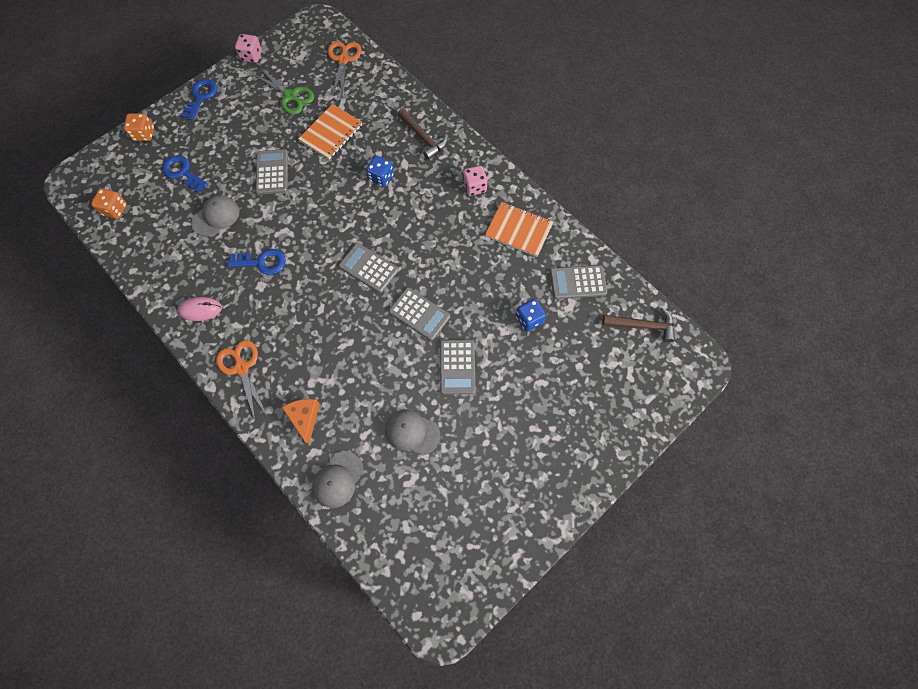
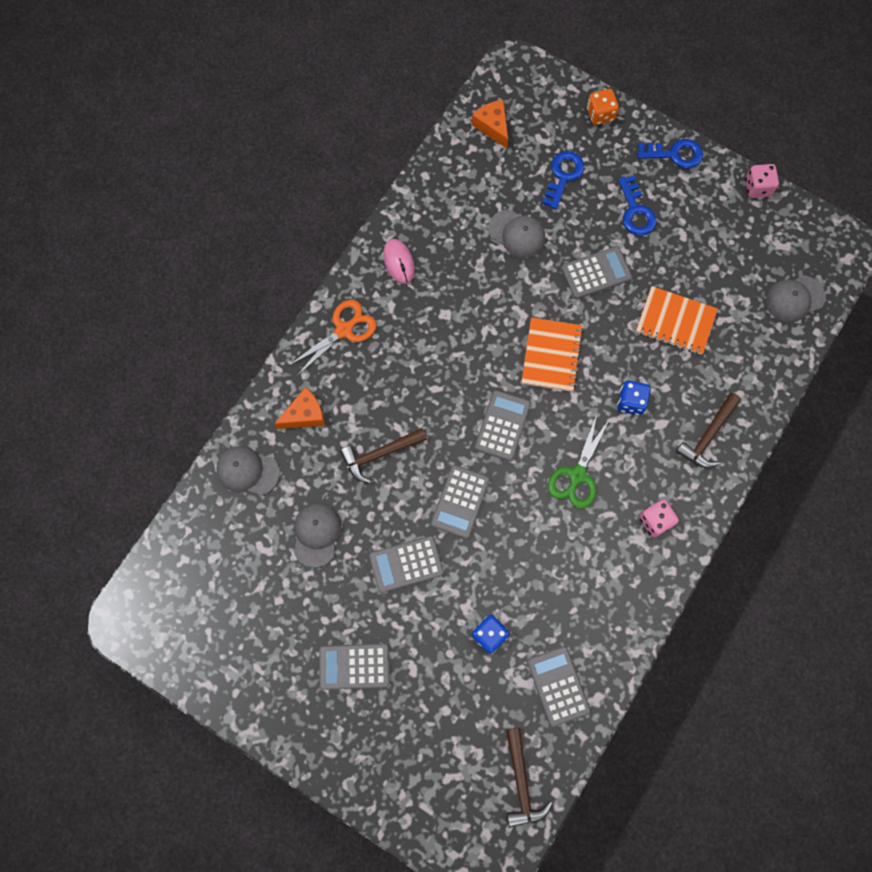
camera: 75 degrees right, 5 degrees up
orange dice [91,189,127,219] -> orange cheese [472,100,508,148]
blue key [228,249,286,275] -> blue key moved to [618,175,656,236]
green scissors [253,68,314,114] -> green scissors moved to [548,414,611,509]
orange scissors [328,41,361,96] -> grey cap [766,276,826,323]
orange notebook [485,202,553,257] -> orange notebook moved to [521,318,583,392]
none -> grey calculator [319,643,390,690]
none -> brown hammer [340,428,427,483]

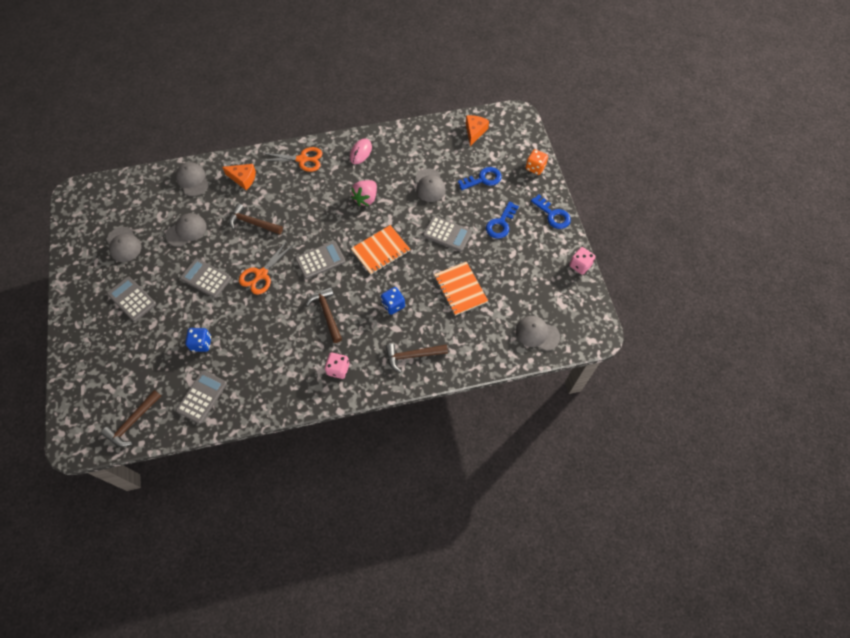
camera: 45 degrees right, 10 degrees down
grey calculator [431,465,490,539] -> orange scissors [239,239,295,295]
green scissors [548,414,611,509] -> brown hammer [306,287,342,343]
none -> grey cap [106,227,142,262]
none -> pink strawberry [351,180,377,206]

